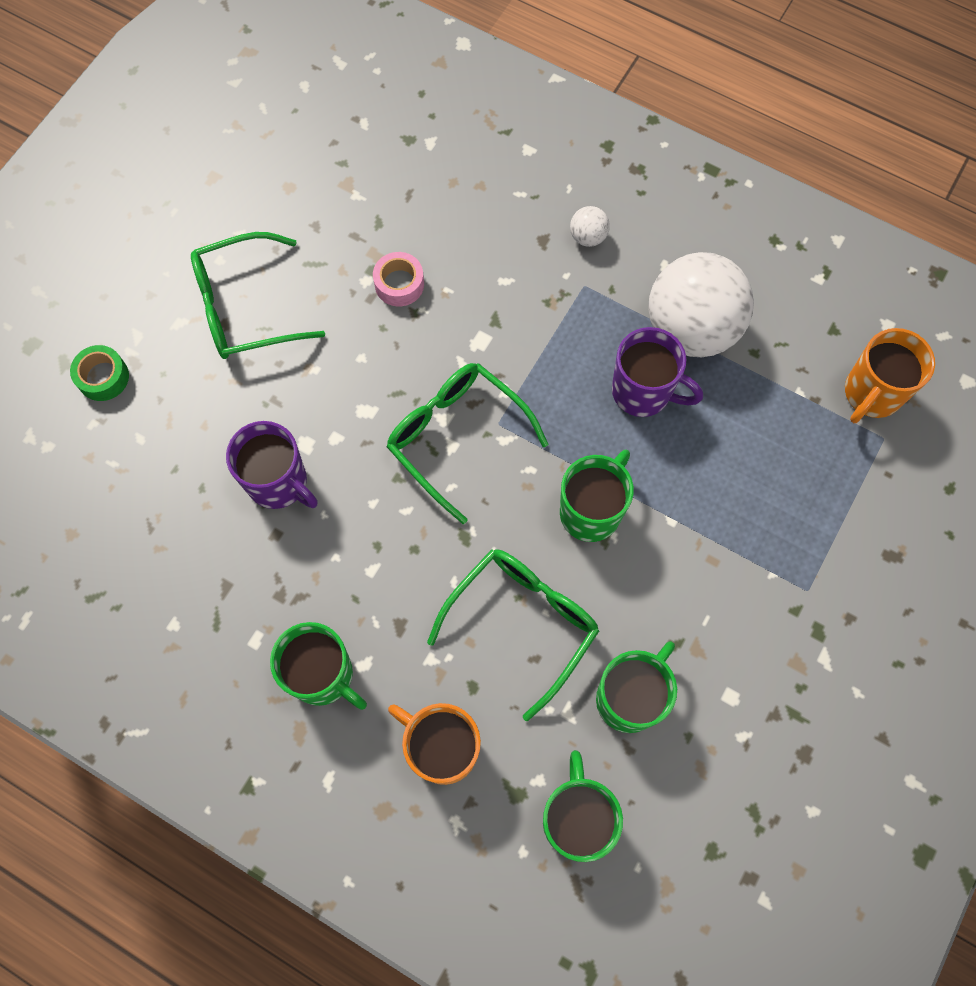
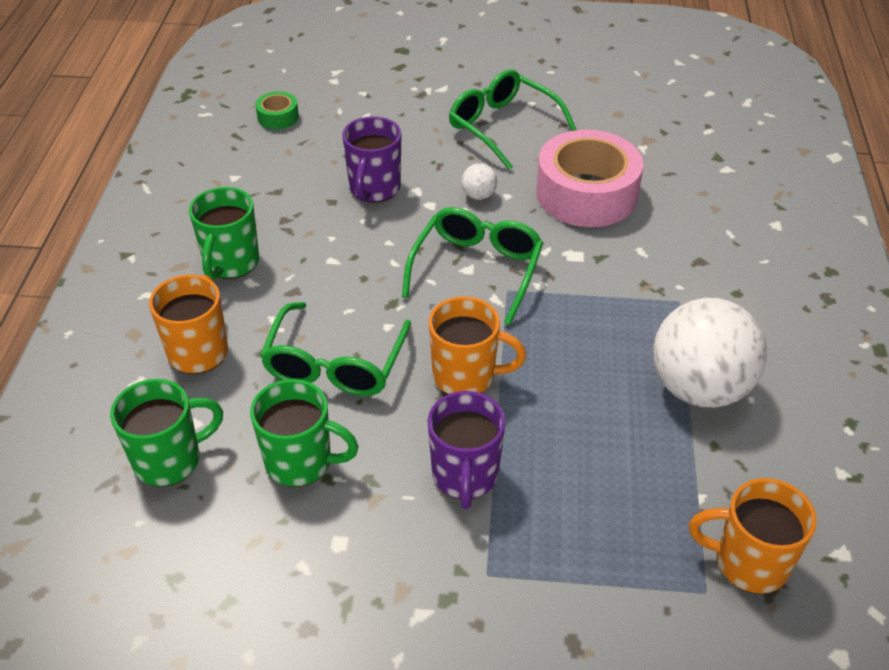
camera: 65 degrees right, 25 degrees down
green tape [70,345,129,401] -> green tape moved to [255,91,299,130]
pink tape [373,252,424,306] -> pink tape [536,130,643,227], size x2.26
green glasses [427,549,599,721] -> green glasses turned 90 degrees clockwise [260,302,411,396]
green mug [560,450,634,542] -> orange mug [429,297,526,394]
white ball [570,206,610,247] -> white ball moved to [461,163,497,200]
purple mug [612,327,703,417] -> purple mug moved to [427,391,506,509]

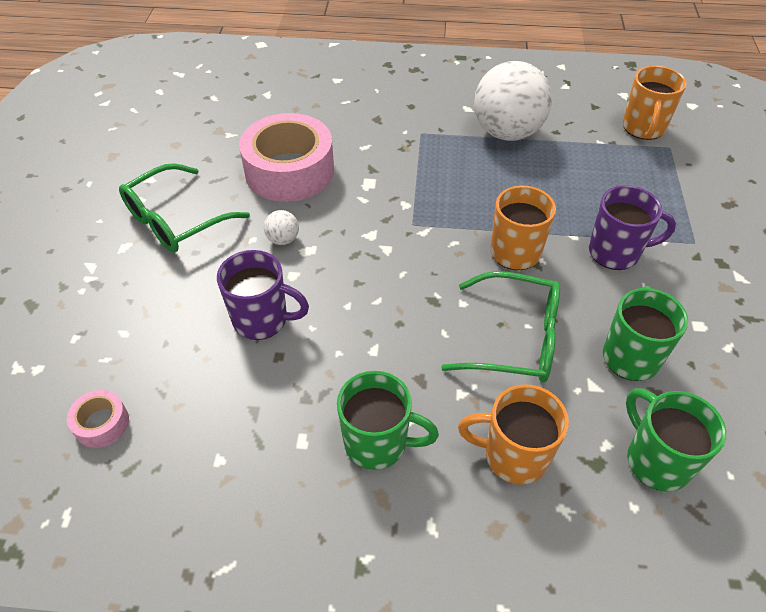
camera: 90 degrees left, 5 degrees up
green tape [255,91,299,130] -> pink tape [67,390,129,448]
green glasses [402,207,543,325] -> none

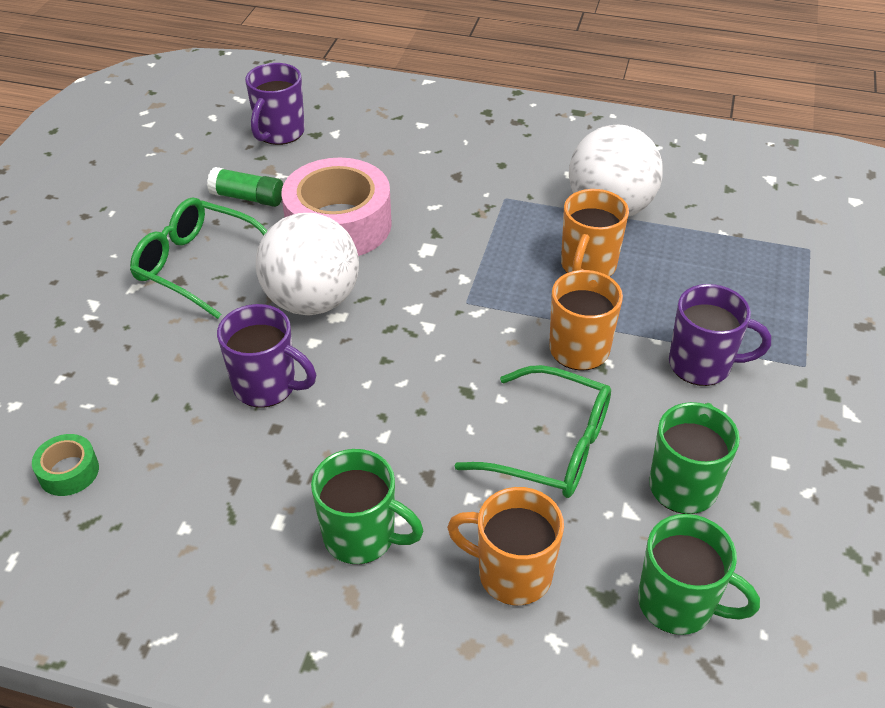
camera: 10 degrees right, 5 degrees down
pink tape [67,390,129,448] -> green tape [32,434,99,496]
green glasses [119,163,250,252] -> green glasses turned 60 degrees clockwise [130,198,267,319]
white ball [264,210,299,245] -> white ball [256,213,359,315], size x2.48
orange mug [623,66,687,140] -> orange mug moved to [561,189,629,277]
green mug [626,388,726,492] -> green mug turned 135 degrees clockwise [638,514,760,635]
none -> green glue stick [207,167,283,207]
none -> purple mug [245,63,305,145]

